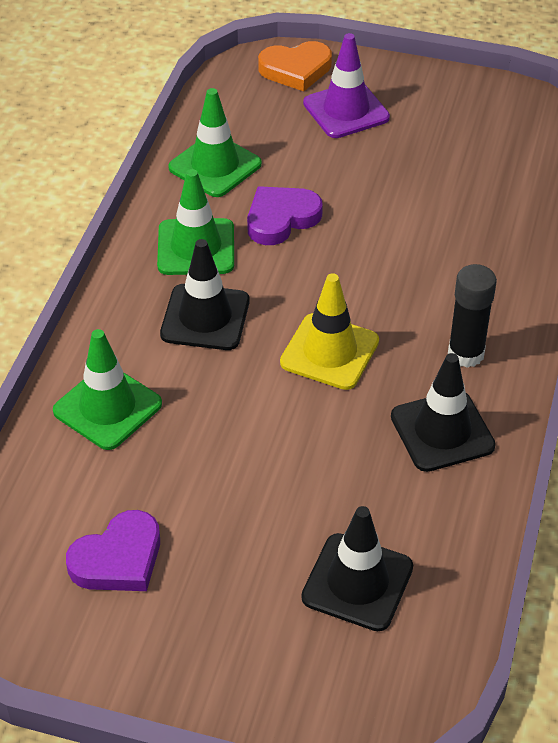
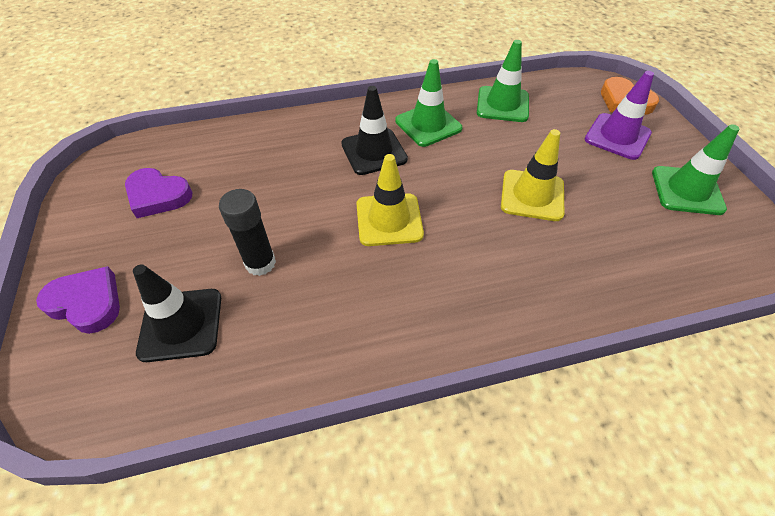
camera: 60 degrees right, 5 degrees up
green traffic cone [53,329,162,450] -> green traffic cone moved to [652,124,739,215]
purple heart [247,186,323,245] -> purple heart moved to [36,266,120,334]
black traffic cone [391,353,496,472] -> none
black glue stick [448,264,497,368] -> black glue stick moved to [219,189,276,276]
none -> yellow traffic cone [501,129,564,221]

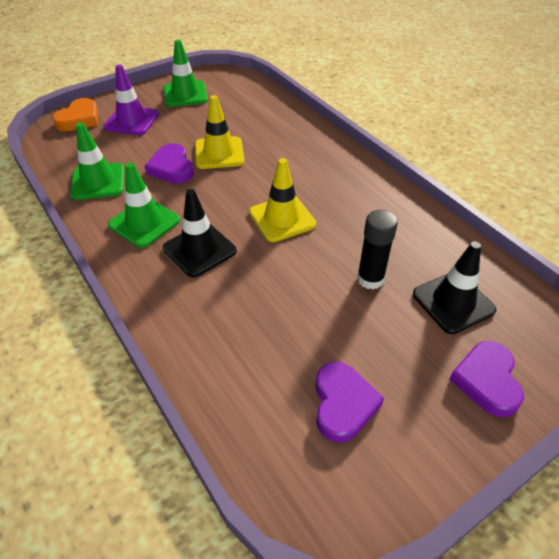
camera: 110 degrees left, 5 degrees down
none -> purple heart [145,143,194,184]

